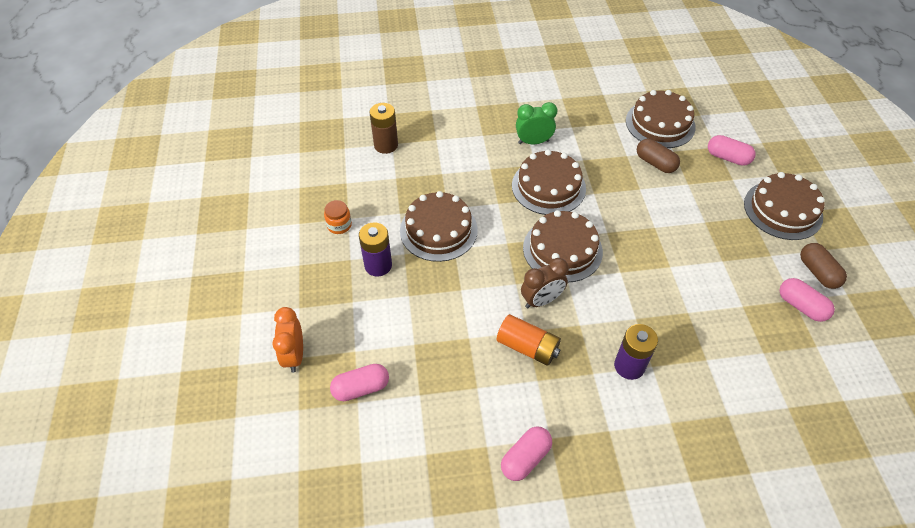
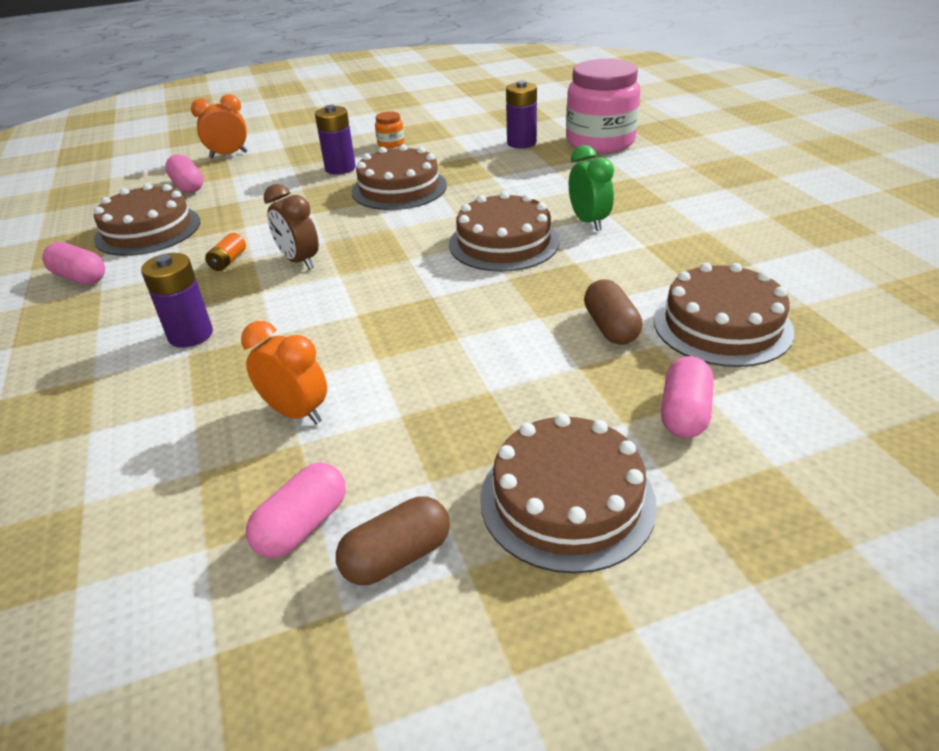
camera: 80 degrees right, 15 degrees down
brown battery [369,103,398,154] -> purple battery [506,81,537,148]
orange battery [497,314,561,366] -> orange battery [205,233,246,271], size x0.57
brown cake [523,210,603,282] -> brown cake moved to [94,183,200,256]
brown capsule [637,139,680,173] -> brown capsule turned 45 degrees counterclockwise [584,280,642,345]
none -> orange clock [241,321,327,424]
none -> pink jar [566,59,640,153]

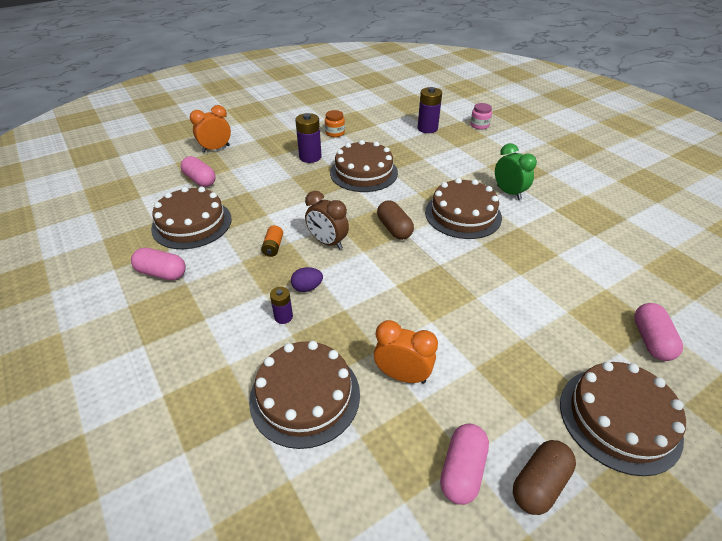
camera: 15 degrees left, 5 degrees up
purple battery [141,253,213,348] -> purple battery [270,287,293,324], size x0.57
pink jar [566,59,640,153] -> pink jar [470,103,492,129], size x0.41
brown capsule [584,280,642,345] -> brown capsule moved to [377,200,414,240]
brown cake [654,263,794,367] -> brown cake moved to [249,341,360,449]
none -> purple egg [291,267,323,292]

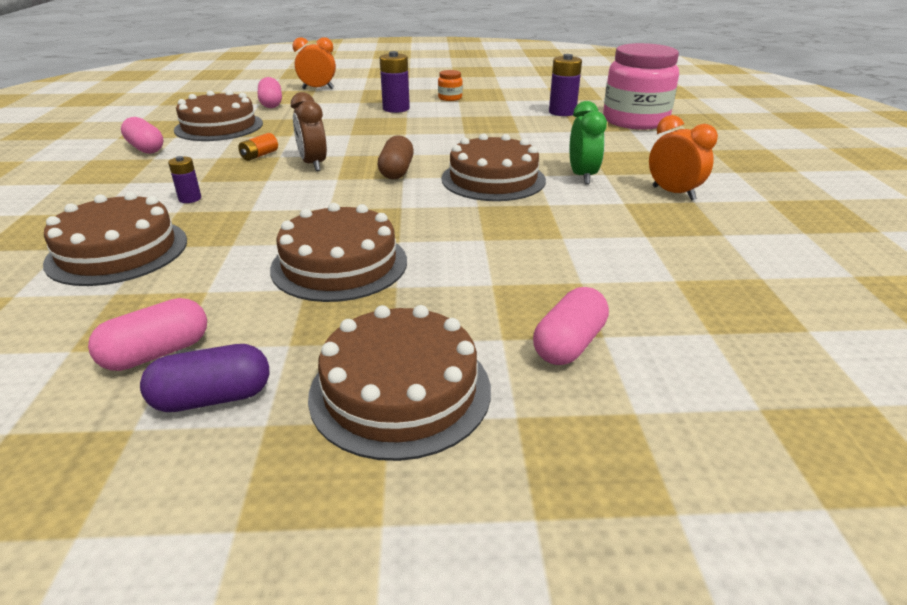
camera: 30 degrees right, 10 degrees down
purple egg [291,267,323,292] -> none
brown cake [330,140,398,192] -> brown cake moved to [270,203,407,302]
orange clock [374,320,438,384] -> orange clock moved to [649,115,718,201]
pink jar [470,103,492,129] -> pink jar [603,43,679,130], size x2.44
brown capsule [513,440,576,515] -> purple capsule [140,344,269,412]

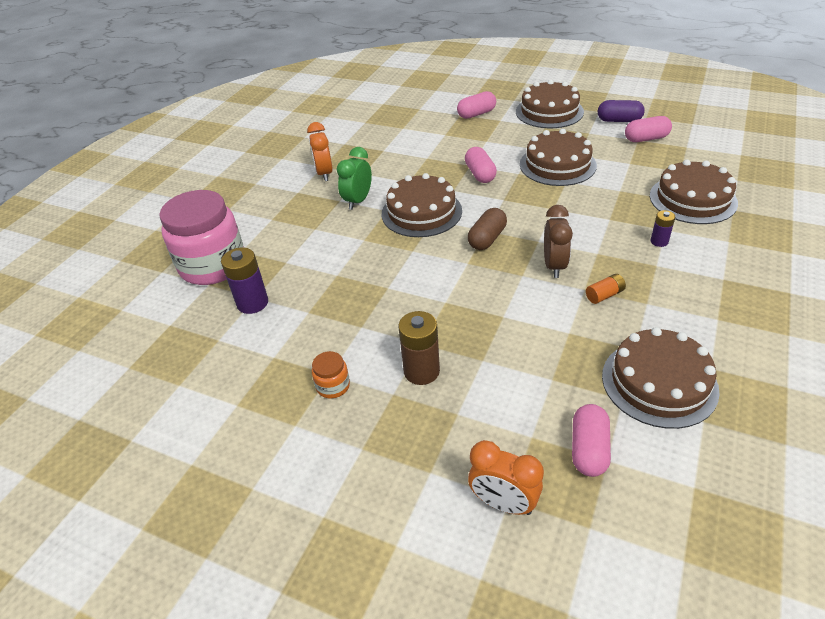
camera: 150 degrees left, 10 degrees up
pink capsule [121,117,163,154] -> pink capsule moved to [465,147,497,183]
purple battery [380,51,410,113] -> brown battery [398,311,440,385]

